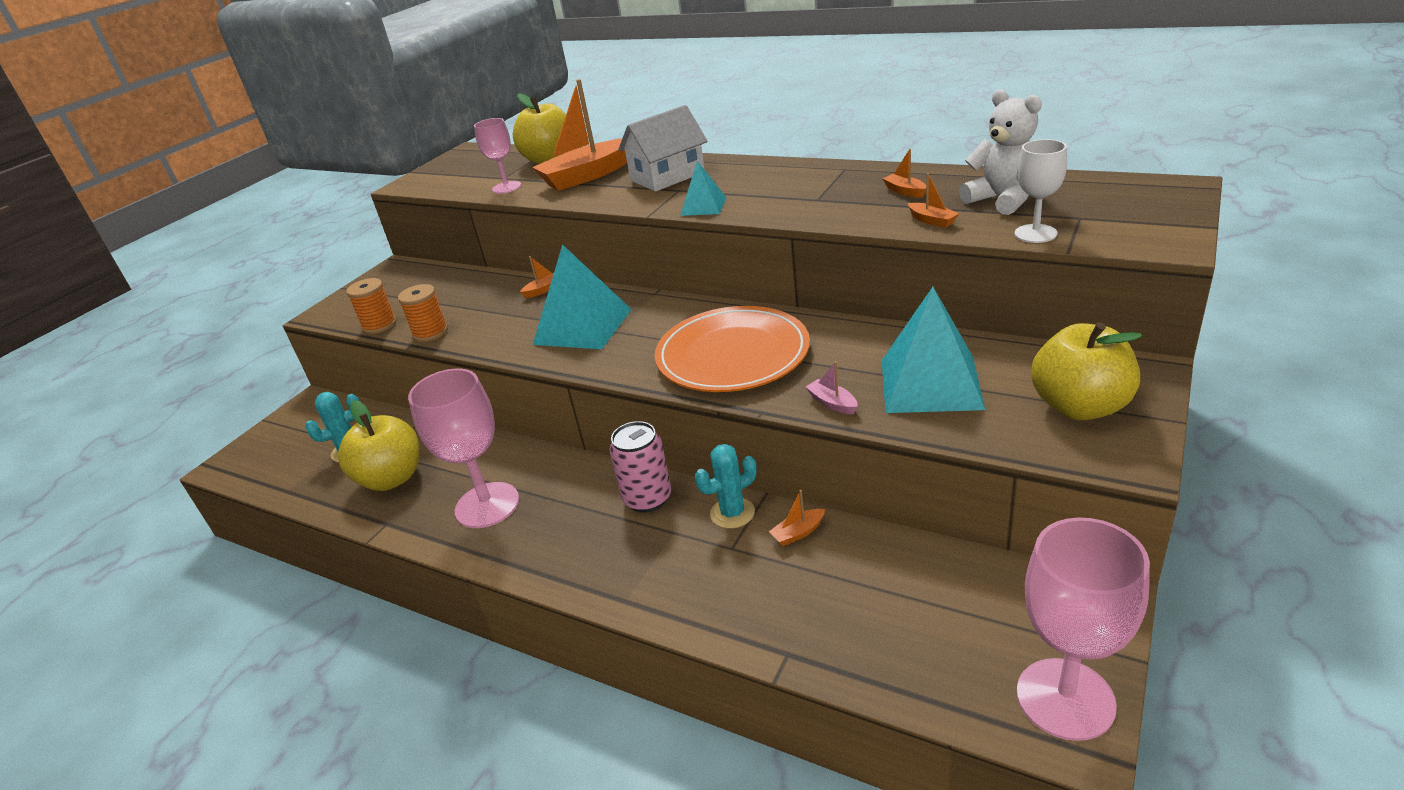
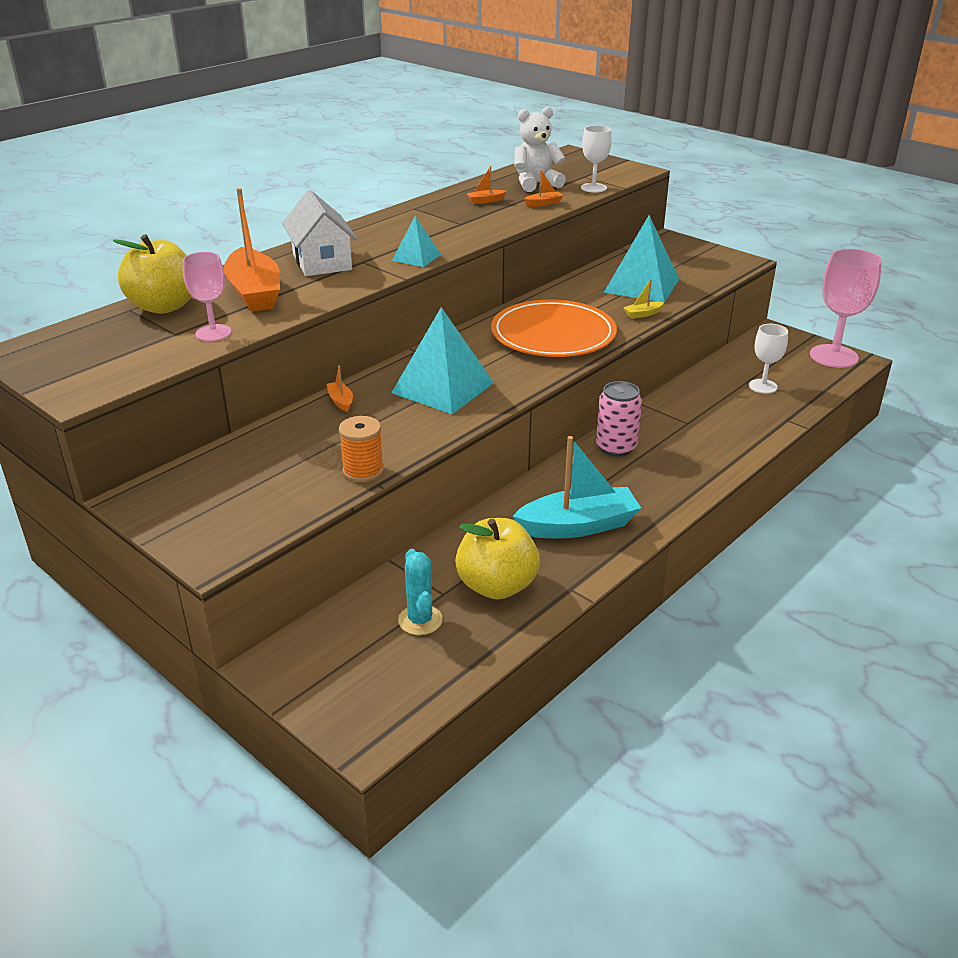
camera: 80 degrees left, 0 degrees up
orange spool [346,278,397,334] -> none
pink goblet [408,369,519,528] -> turquoise boat [513,436,641,538]
turquoise cactus [695,444,757,529] -> none
orange boat [769,490,825,546] -> none
pink boat [806,361,858,414] -> yellow boat [623,279,664,319]
yellow apple [1031,322,1142,420] -> none
none -> white goblet [749,324,788,394]

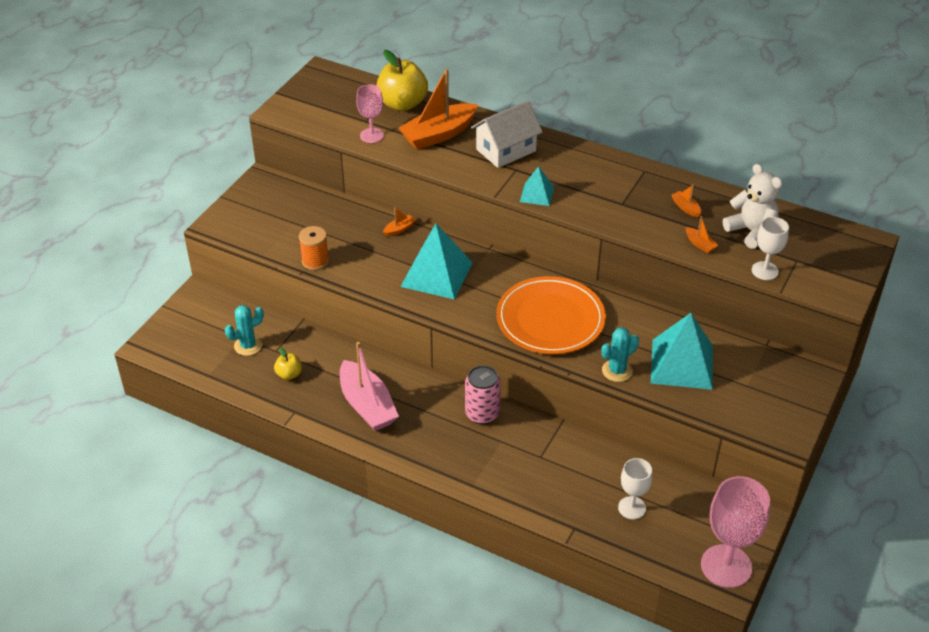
camera: 75 degrees right, 10 degrees up
yellow apple [455,518,540,599] -> yellow apple [274,347,302,380], size x0.49
turquoise boat [513,436,641,538] -> pink boat [340,342,399,431]
yellow boat [623,279,664,319] -> turquoise cactus [602,327,639,382]

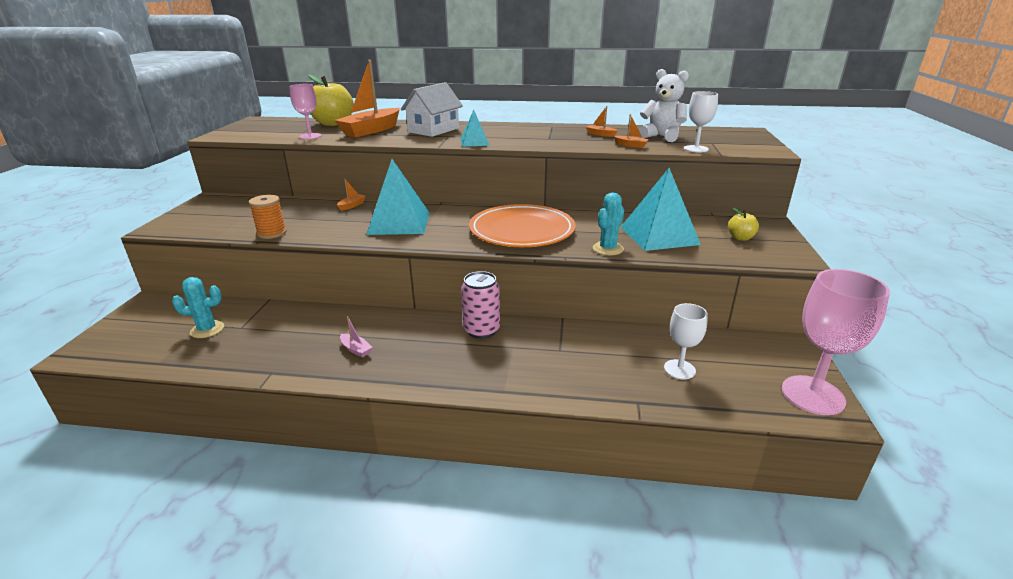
camera: 20 degrees left, 15 degrees down
turquoise cactus [225,305,264,356] -> turquoise cactus turned 45 degrees clockwise [172,277,224,338]
yellow apple [274,347,302,380] -> yellow apple moved to [728,208,759,241]
pink boat [340,342,399,431] -> pink boat [340,316,373,358], size x0.41

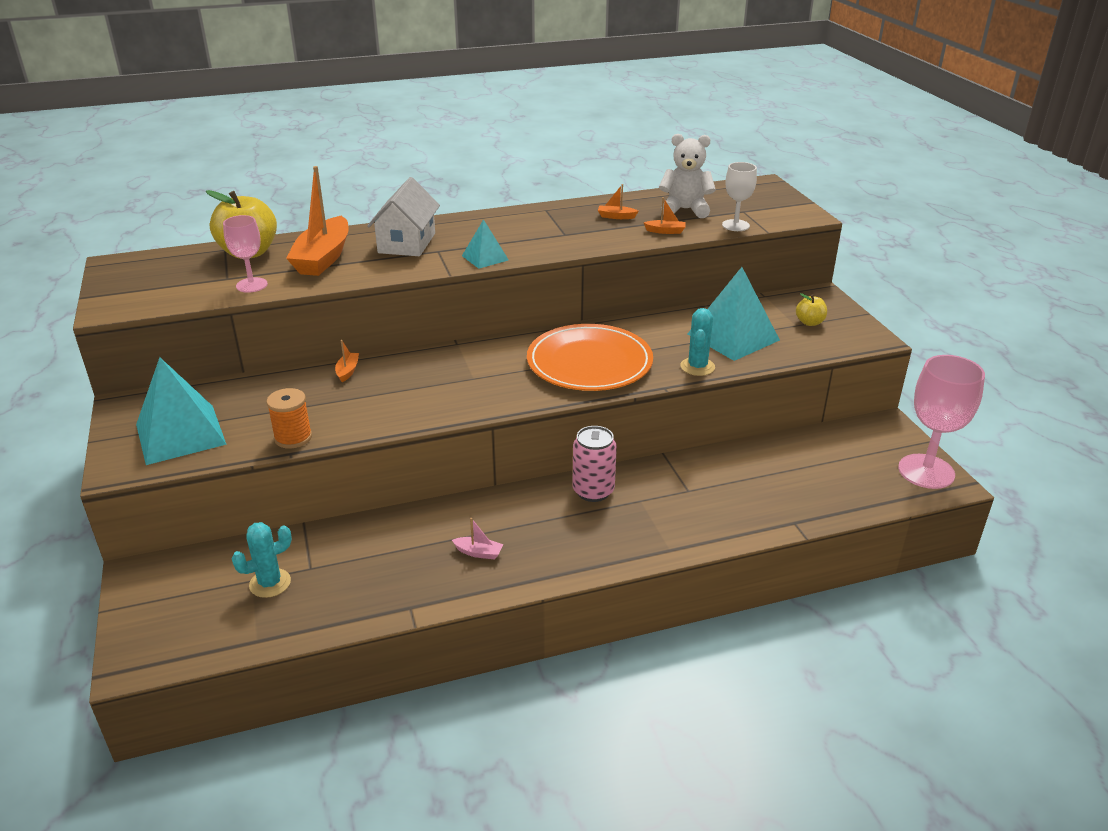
camera: 25 degrees left, 5 degrees up
turquoise pyramid [366,159,430,235] -> turquoise pyramid moved to [136,357,227,465]
white goblet [664,303,708,380] -> none

